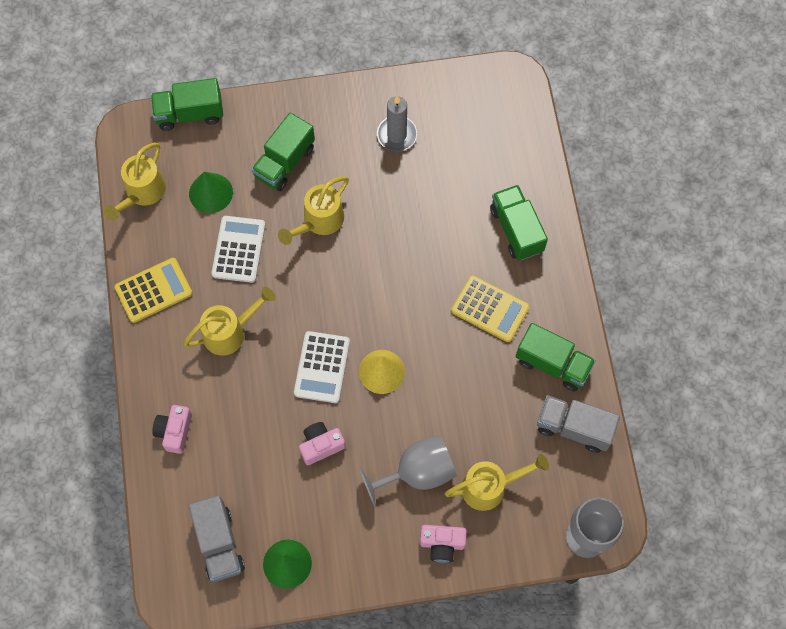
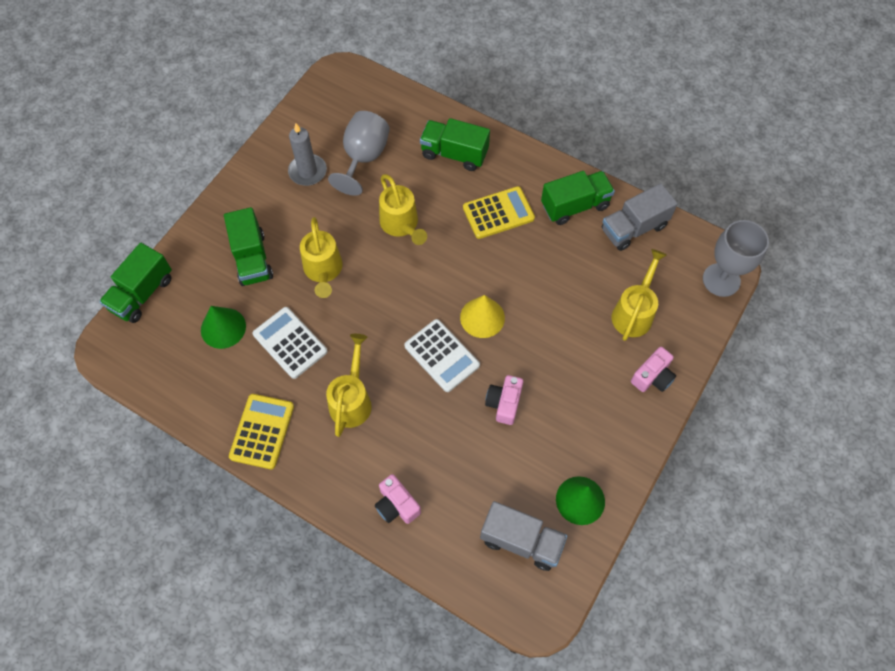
camera: 50 degrees left, 5 degrees down
yellow watering can [104,142,166,221] -> yellow watering can moved to [379,174,427,245]
grey goblet [359,435,457,508] -> grey goblet moved to [328,111,390,196]

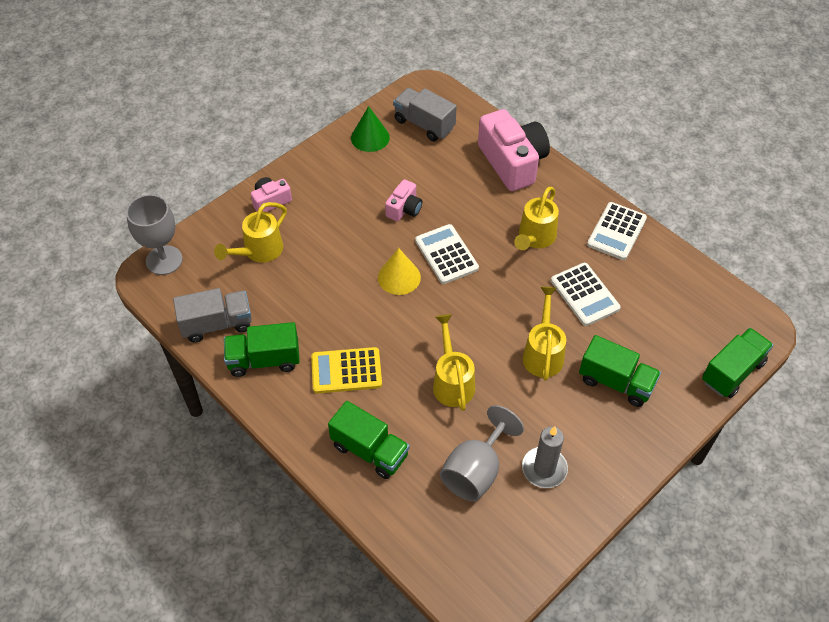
camera: 165 degrees left, 10 degrees down
green cone [201,306,246,349] -> none
green truck [224,207,273,286] -> green truck turned 120 degrees clockwise [579,335,661,407]
yellow calculator [229,394,294,469] -> white calculator [587,202,647,260]
pink camera [375,474,421,524] -> pink camera [478,109,550,191], size x2.00

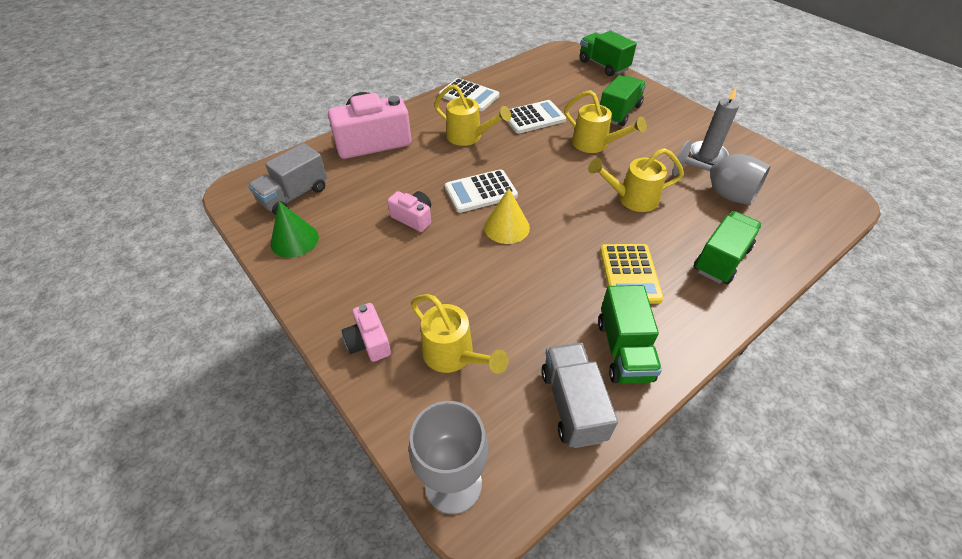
camera: 85 degrees left, 5 degrees down
yellow watering can [522,287,566,381] -> yellow watering can turned 150 degrees counterclockwise [564,90,647,153]

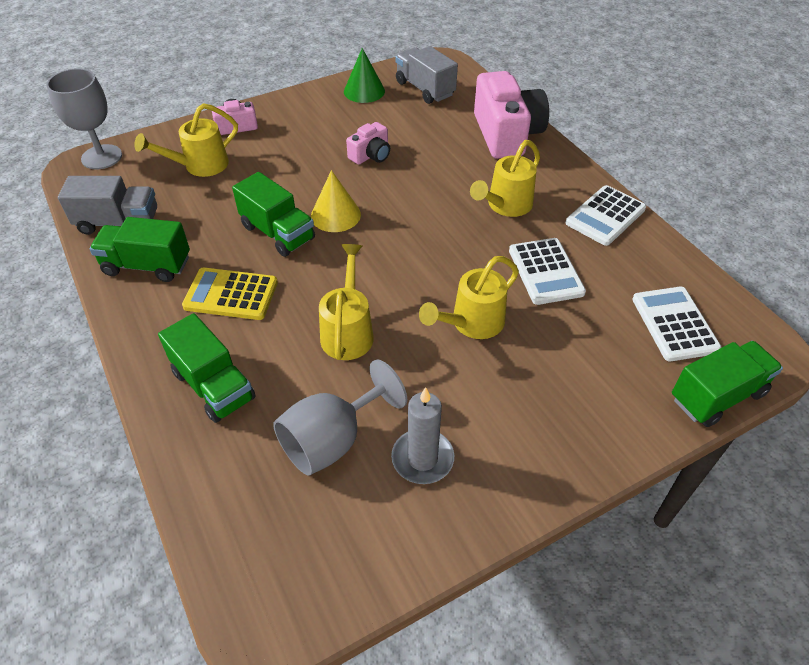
camera: 100 degrees right, 0 degrees up
white calculator [445,169,518,213] -> white calculator moved to [632,287,722,361]
green truck [600,75,646,126] -> green truck moved to [232,172,315,257]

